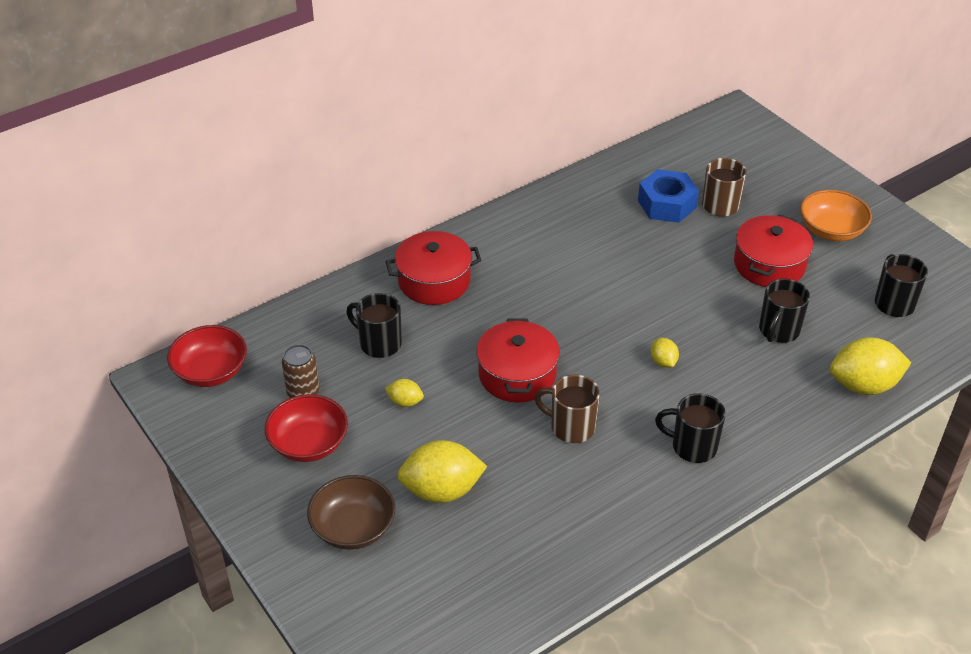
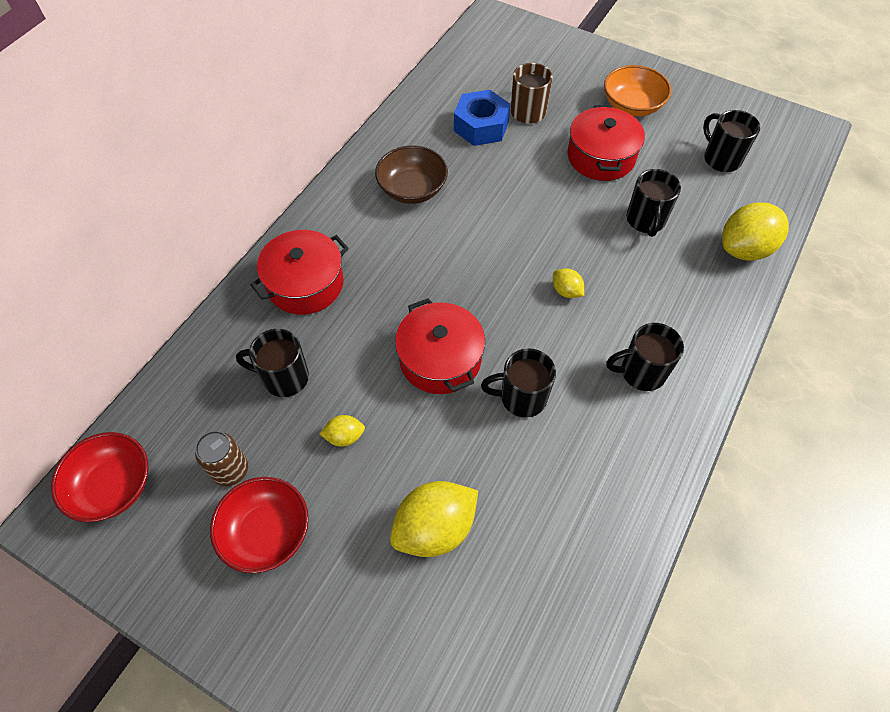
camera: 25 degrees left, 15 degrees up
brown bowl [307,475,395,550] -> brown bowl moved to [375,145,448,204]
brown mug [534,375,600,443] -> black mug [481,348,556,418]

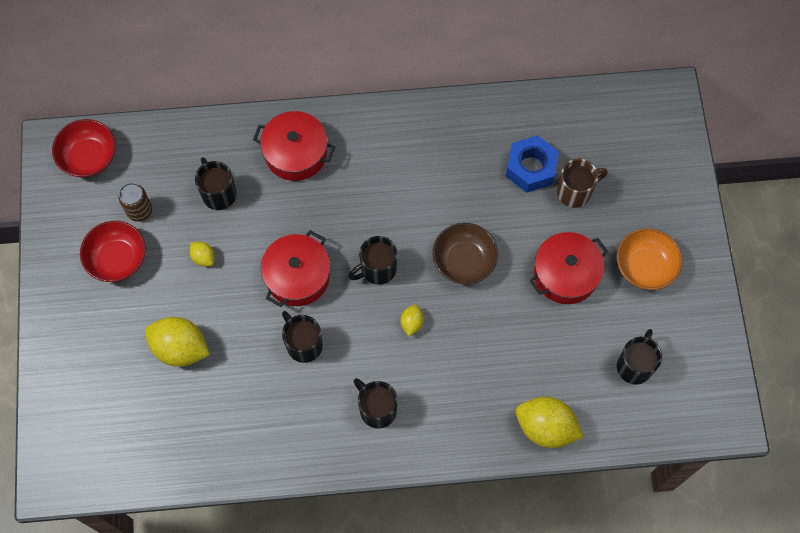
camera: 55 degrees right, 10 degrees up
brown bowl [375,145,448,204] -> brown bowl moved to [433,223,498,284]
black mug [626,169,681,237] -> black mug moved to [348,236,398,285]

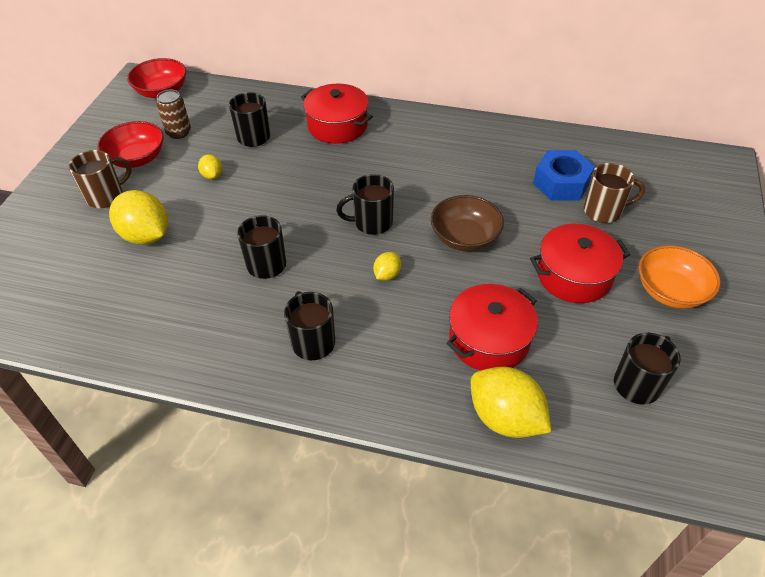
camera: 20 degrees right, 20 degrees down
red pot [261,230,330,307] -> red pot moved to [447,284,538,371]
none -> brown mug [69,150,132,208]

